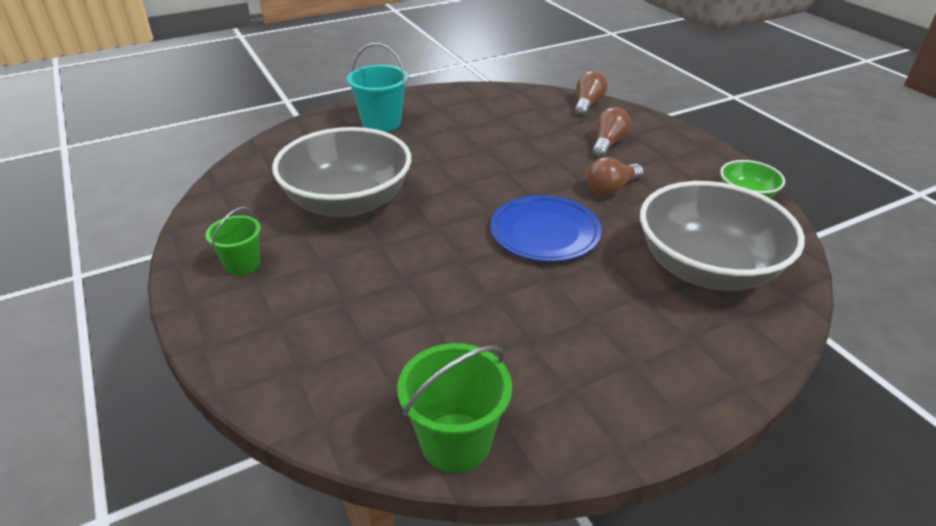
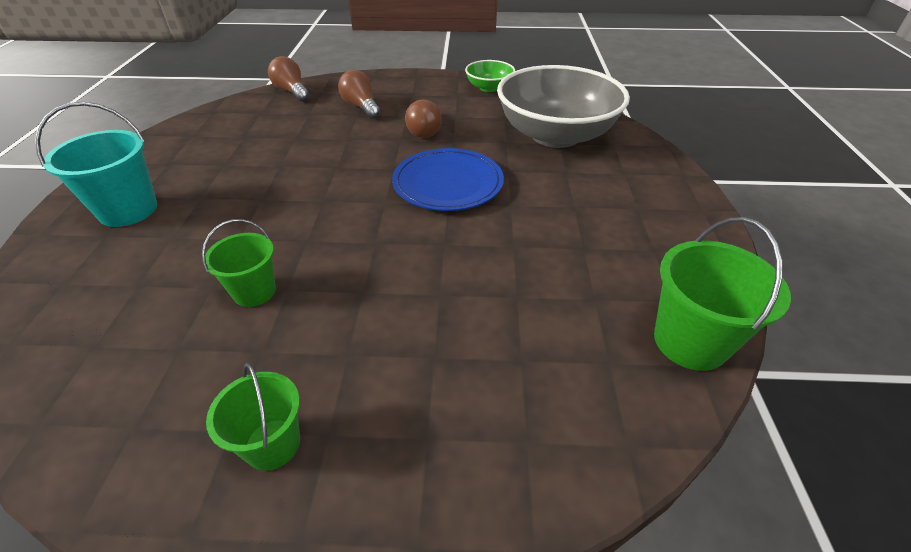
camera: 60 degrees left, 5 degrees up
grey bowl [272,127,411,218] -> green bucket [202,219,276,307]

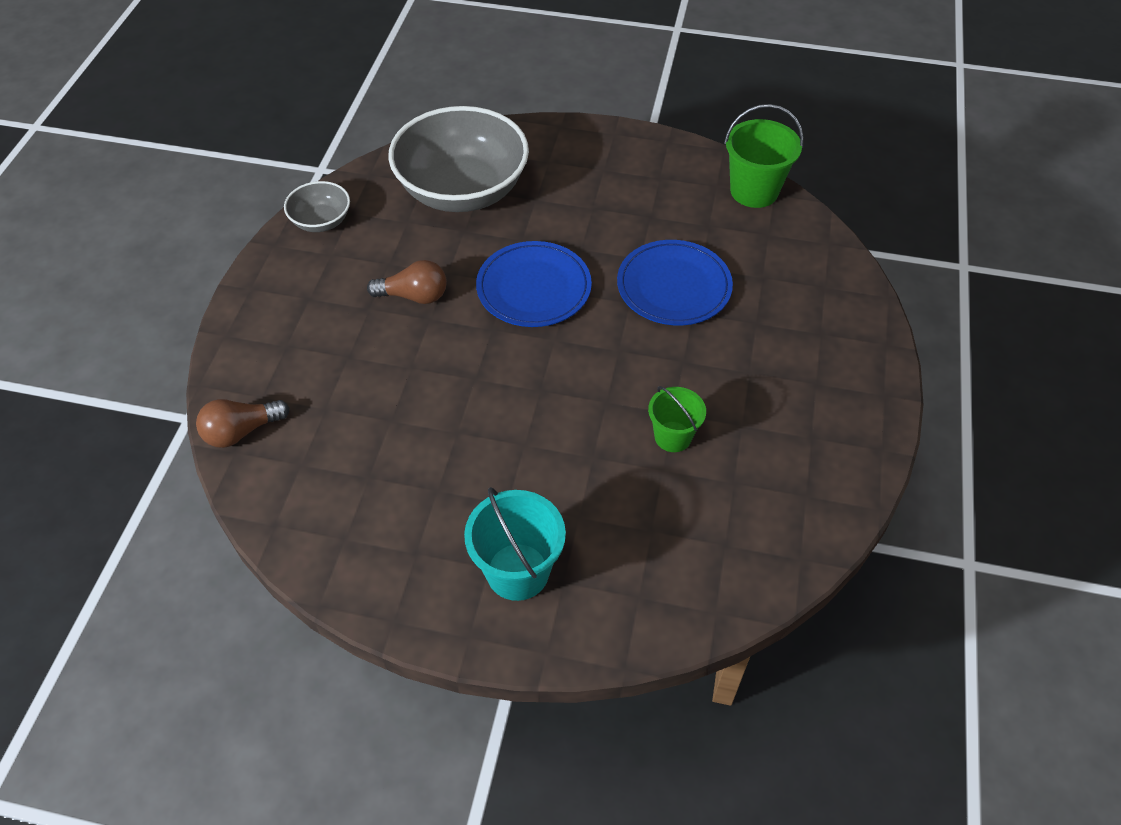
camera: 80 degrees left, 10 degrees up
green bucket [206,363,300,471] -> none
brown light bulb [338,70,381,119] -> none
green bowl [465,60,515,92] -> grey bowl [284,181,350,232]
none -> blue plate [617,240,733,325]

